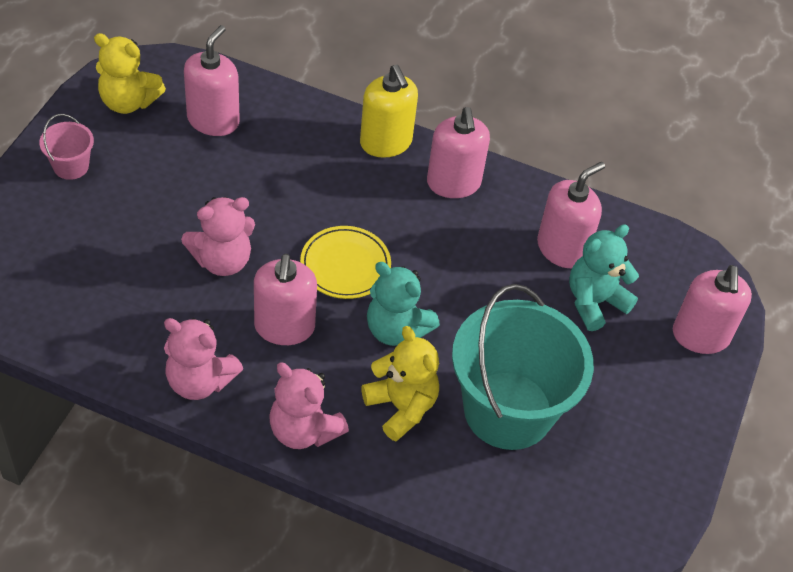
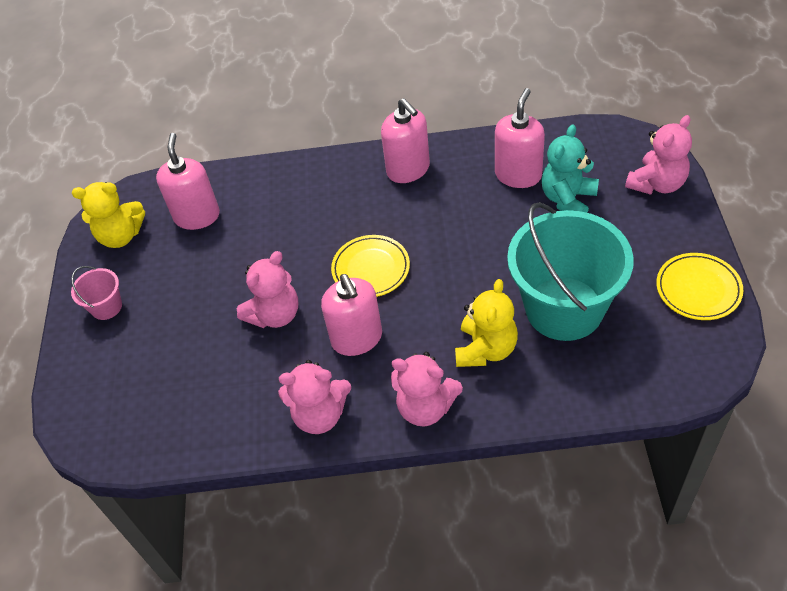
camera: 15 degrees left, 0 degrees up
yellow soap dispenser [360,65,418,158] -> none
yellow teddy bear [361,326,439,442] -> yellow teddy bear turned 75 degrees clockwise [455,279,518,367]
turquoise teddy bear [367,262,440,346] -> none
pink soap dispenser [673,265,752,354] -> pink teddy bear [625,115,692,195]
none -> yellow plate [656,253,743,320]

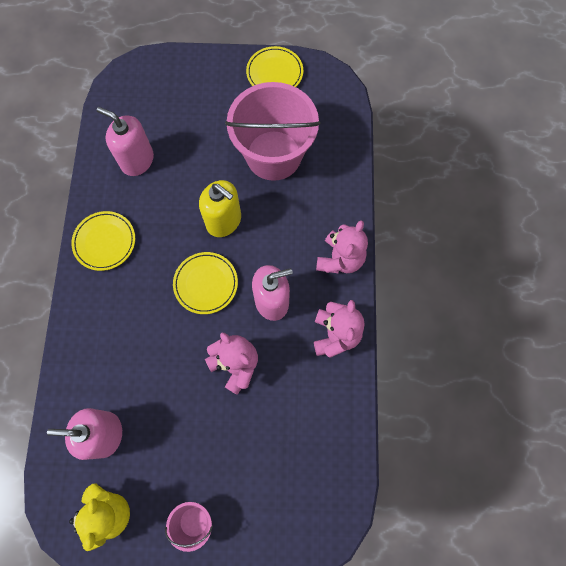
camera: 90 degrees left, 20 degrees up
pink soap dispenser [381,98,430,183] -> yellow plate [71,211,135,271]
yellow teddy bear [455,279,518,367] -> none
turquoise bucket [507,202,634,341] -> pink bucket [225,82,321,181]
turquoise teddy bear [542,124,599,213] -> none
pink teddy bear [625,115,692,195] -> none
none -> yellow soap dispenser [199,180,241,237]

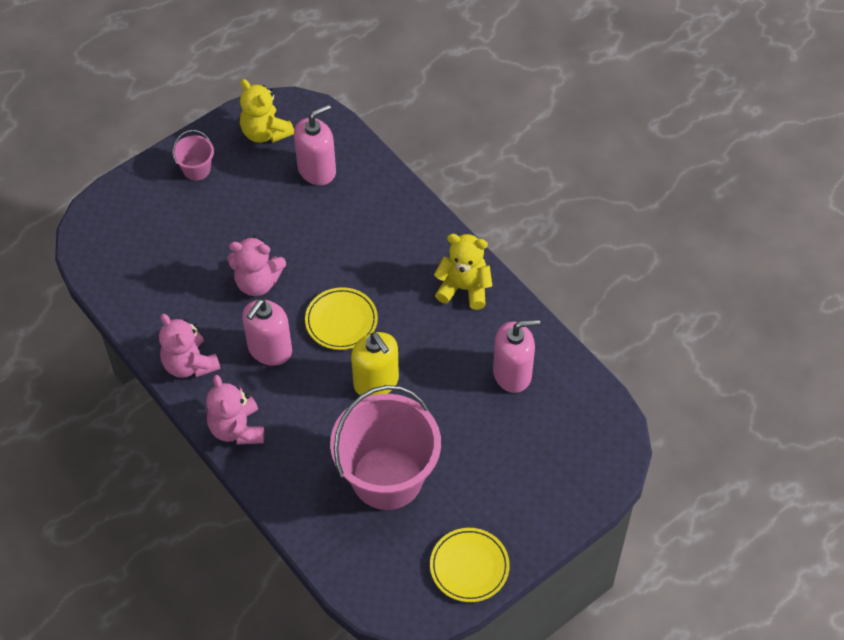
camera: 140 degrees right, 15 degrees down
yellow plate [71,211,135,271] -> yellow teddy bear [434,234,492,310]
yellow soap dispenser [199,180,241,237] -> yellow soap dispenser turned 120 degrees counterclockwise [351,332,399,397]

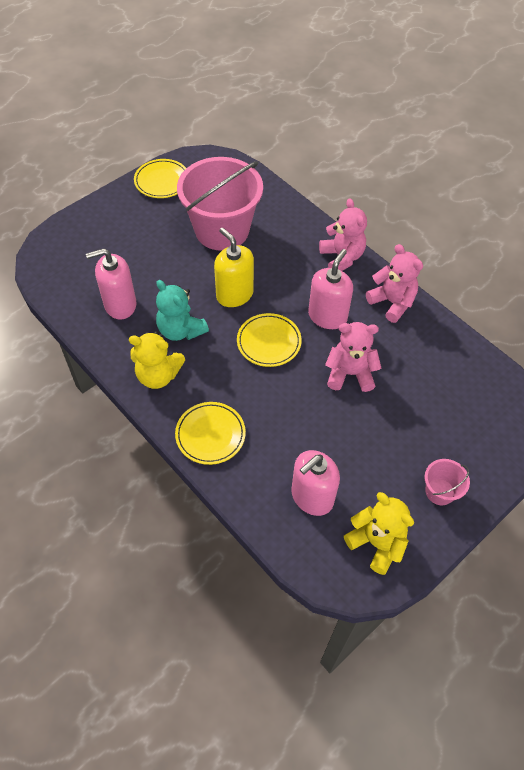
camera: 175 degrees right, 0 degrees up
none -> turquoise teddy bear [156,280,209,341]
none -> yellow plate [175,402,246,465]

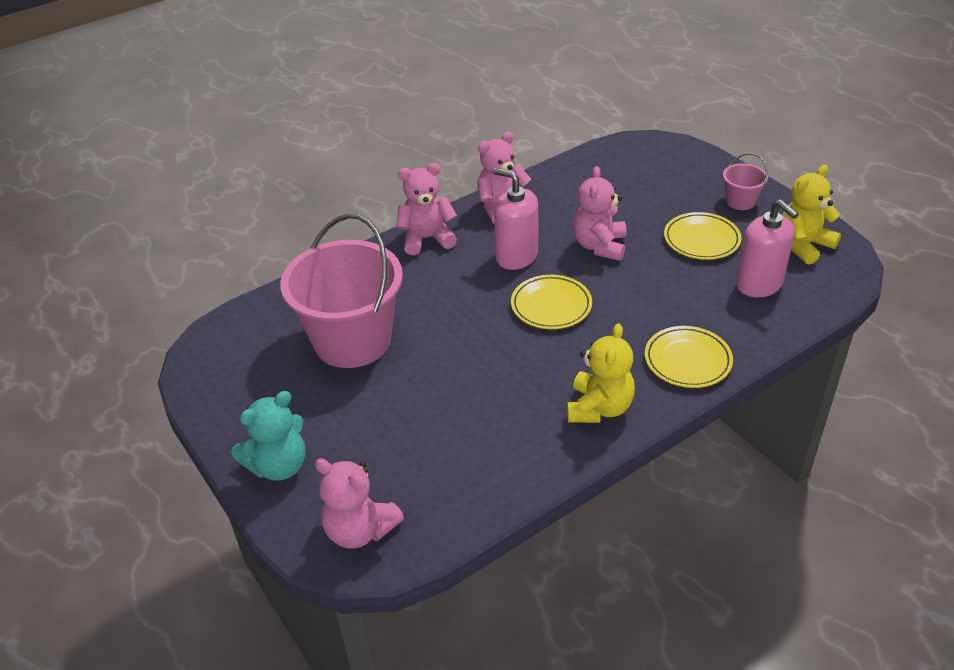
camera: 80 degrees left, 15 degrees down
pink soap dispenser [86,248,136,320] -> none
yellow plate [134,159,186,198] -> yellow plate moved to [664,212,741,260]
turquoise teddy bear [156,280,209,341] -> turquoise teddy bear moved to [231,391,305,481]
yellow soap dispenser [214,228,254,307] -> none
none -> pink teddy bear [315,458,404,549]

